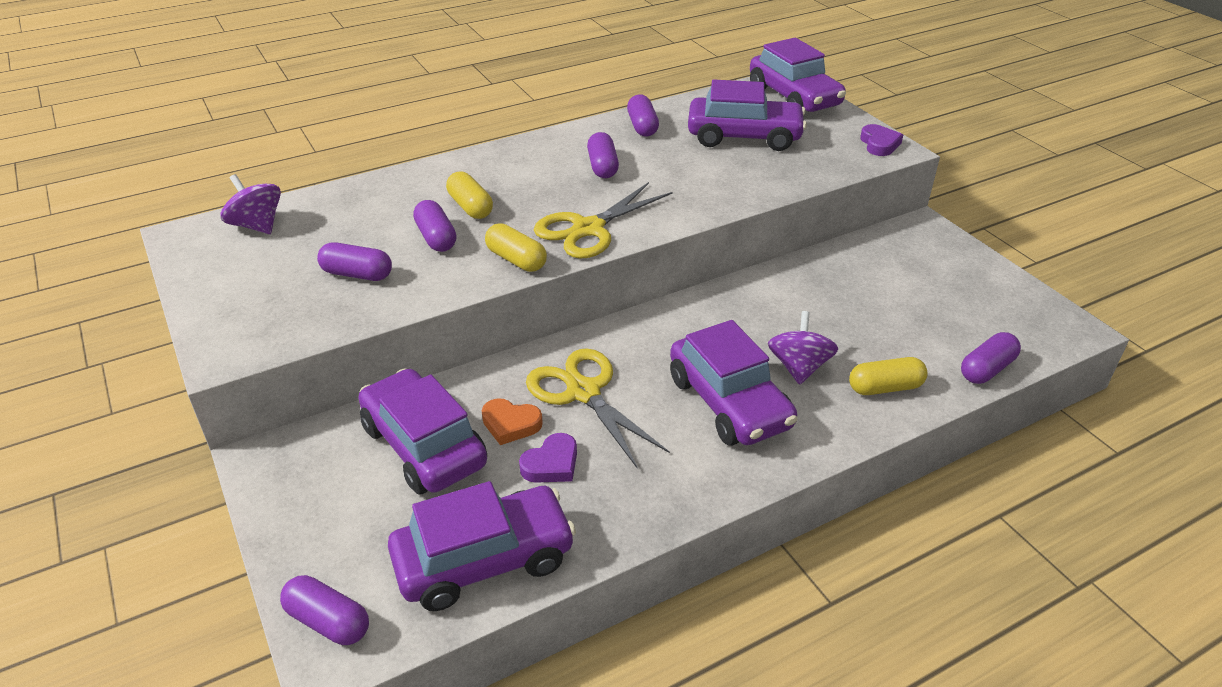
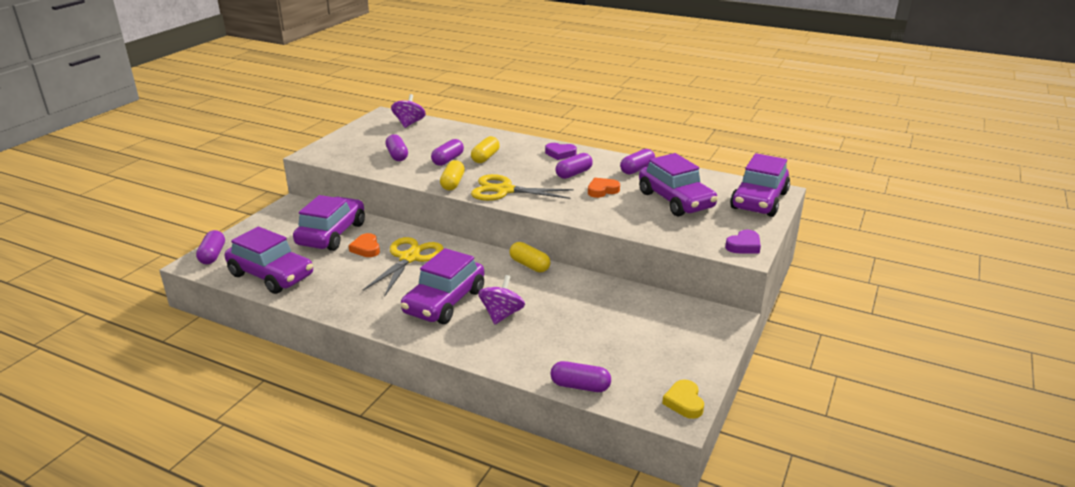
camera: 55 degrees right, 10 degrees down
purple heart [519,433,577,483] -> purple heart moved to [545,143,577,160]
purple spinning top [768,311,838,385] -> purple spinning top turned 45 degrees counterclockwise [478,275,525,324]
yellow capsule [849,357,927,395] -> yellow capsule moved to [510,242,550,272]
none -> orange heart [588,178,620,198]
none -> yellow heart [662,379,704,419]

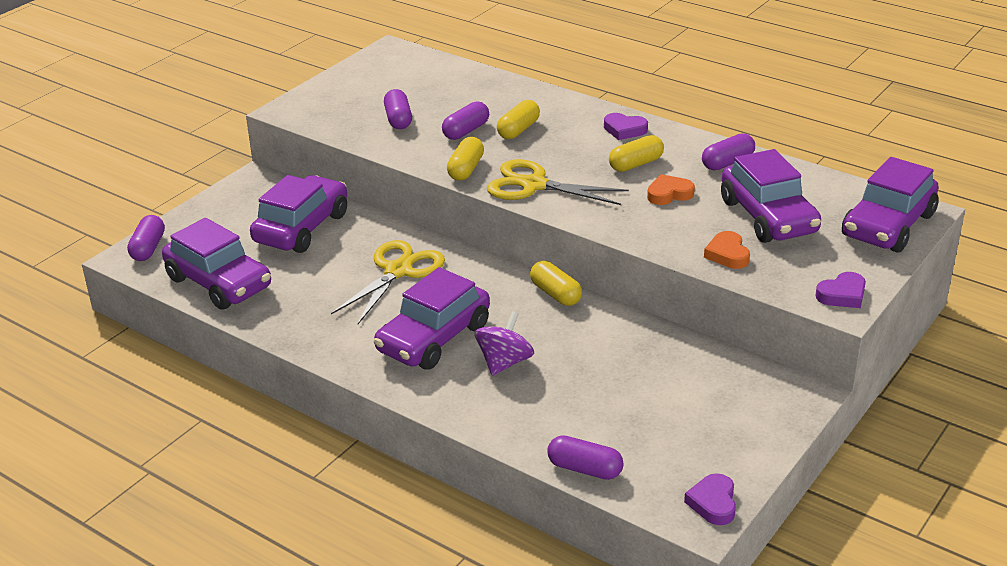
camera: 10 degrees right, 5 degrees up
orange heart [348,233,380,257] -> orange heart moved to [704,231,750,269]
purple spinning top [391,94,426,128] -> none
purple capsule [556,153,593,179] -> yellow capsule [609,135,664,172]
yellow heart [662,379,704,419] -> purple heart [684,473,736,525]

